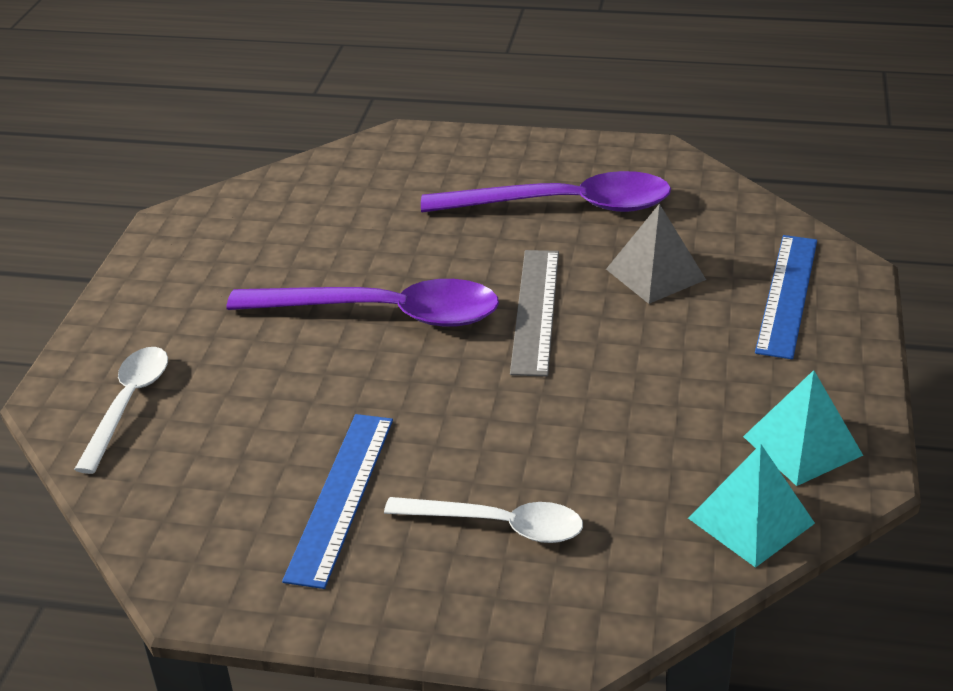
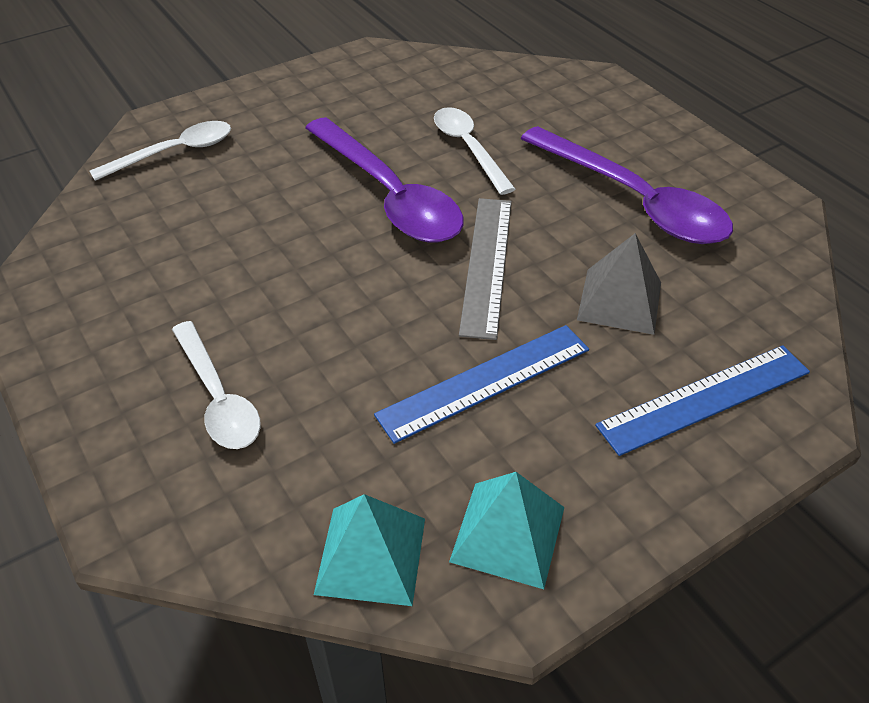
camera: 45 degrees right, 10 degrees up
blue ruler [282,414,393,589] -> blue ruler moved to [374,325,589,444]
grey ruler [510,250,559,377] -> grey ruler turned 45 degrees counterclockwise [459,198,512,340]
none -> white spoon [434,107,515,195]

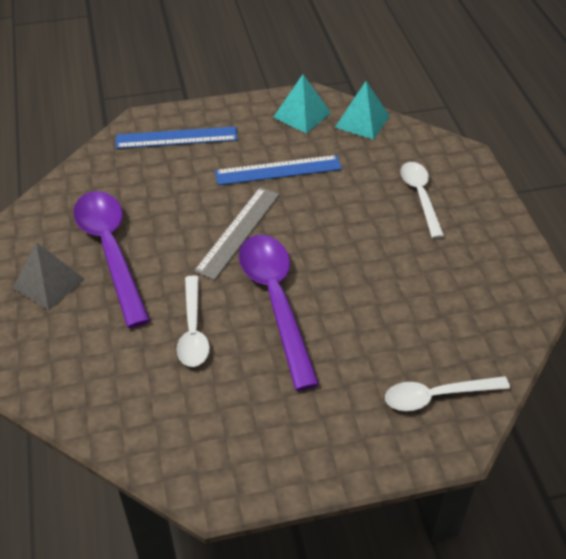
camera: 160 degrees left, 0 degrees up
grey pyramid [577,233,661,335] -> grey pyramid moved to [13,242,85,310]

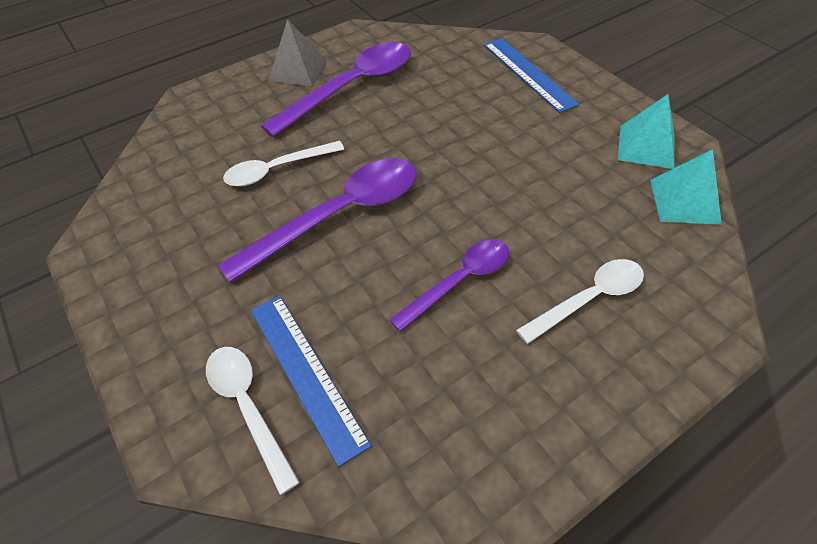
camera: 70 degrees right, 5 degrees up
grey ruler [194,187,280,280] -> none
blue ruler [215,155,342,185] -> blue ruler moved to [251,296,371,467]
none -> purple spoon [389,239,509,332]

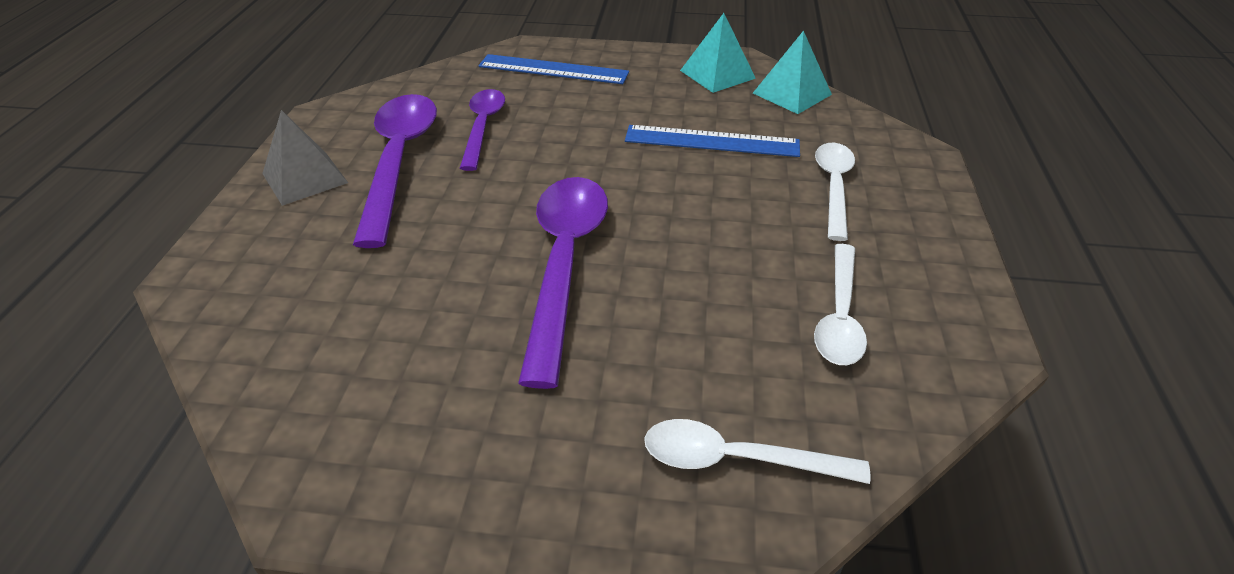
camera: 50 degrees left, 10 degrees down
white spoon [223,141,344,187] -> white spoon moved to [814,244,867,365]
blue ruler [251,296,371,467] -> blue ruler moved to [625,125,800,157]
purple spoon [389,239,509,332] -> purple spoon moved to [460,89,505,171]

